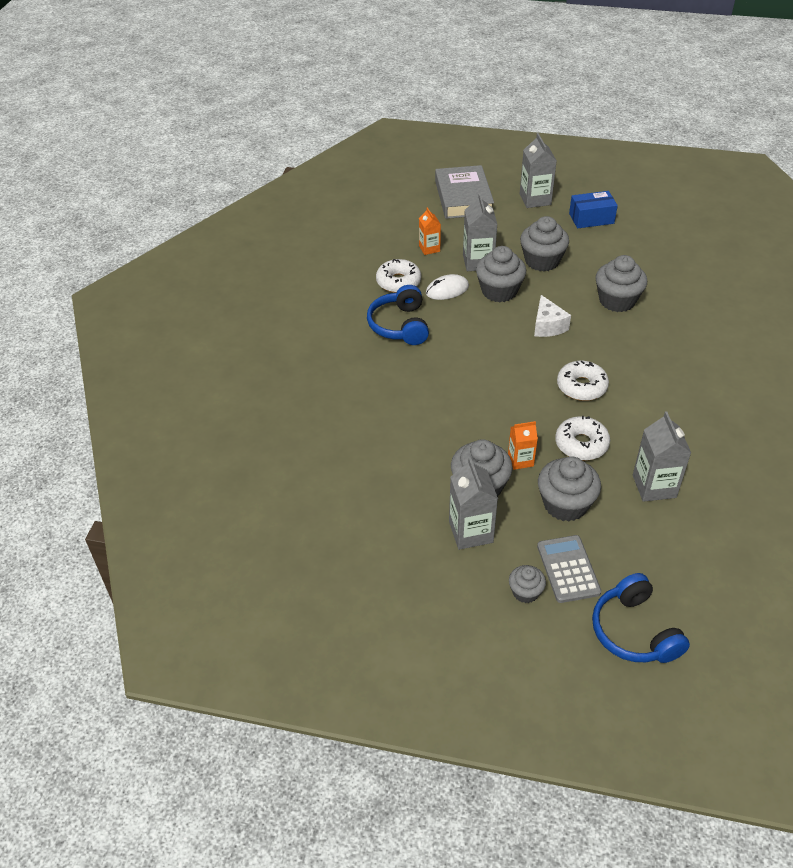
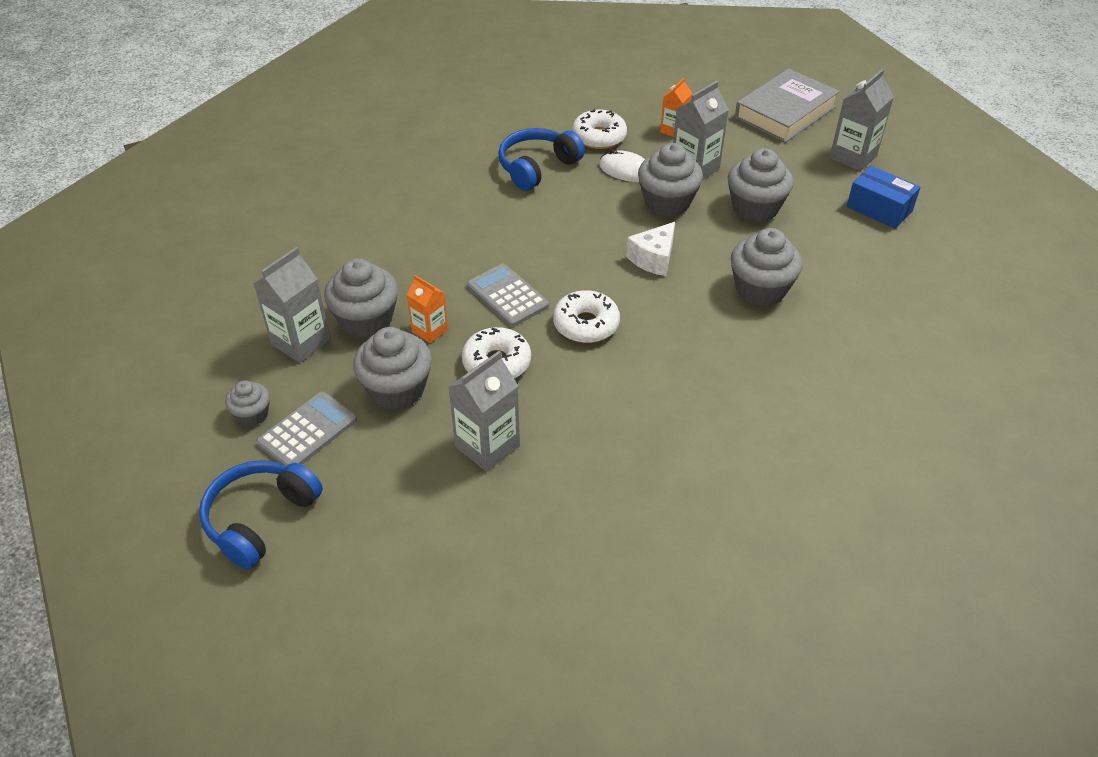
camera: 50 degrees right, 0 degrees up
none -> grey calculator [467,264,549,327]

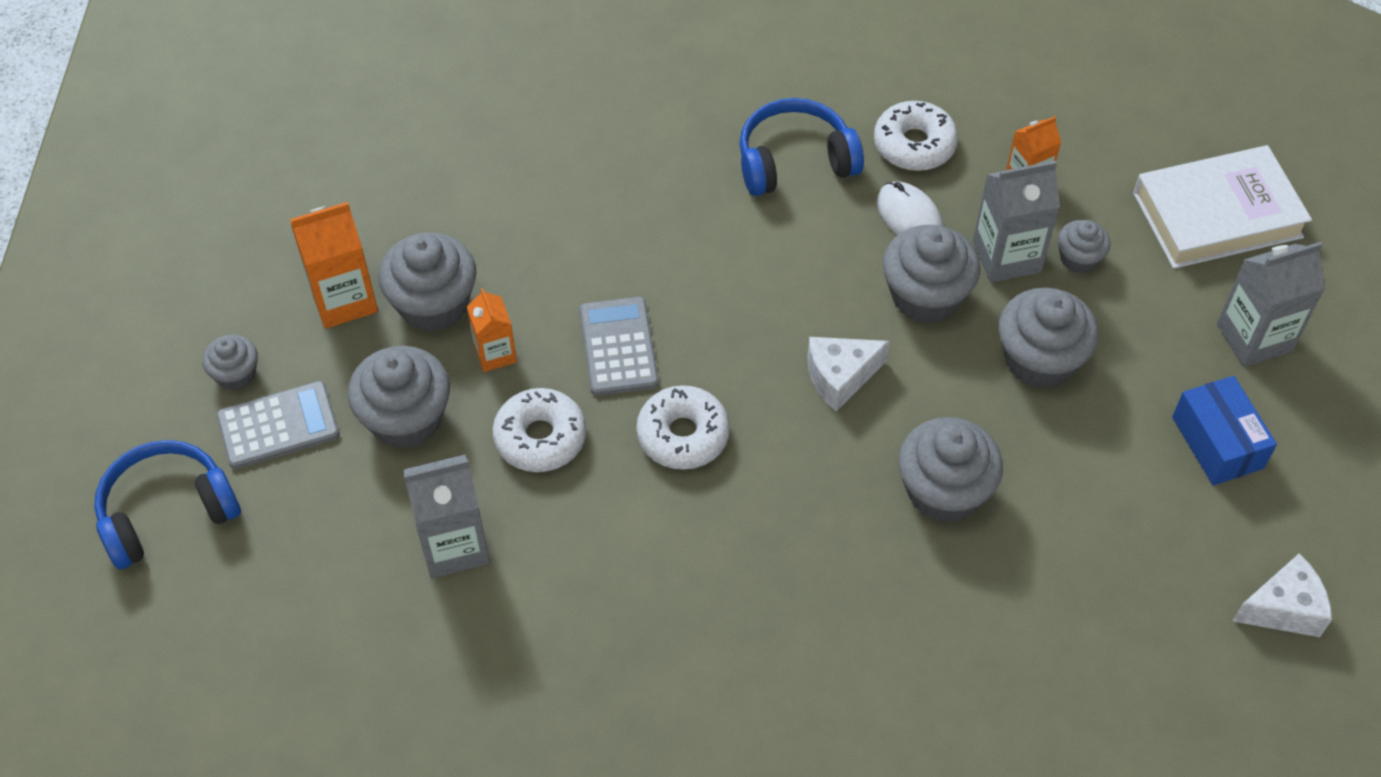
camera: 30 degrees right, 10 degrees up
grey carton [254,247,331,363] -> orange carton [290,202,378,329]
grey book [735,69,840,143] -> white book [1133,145,1312,269]
none -> grey cupcake [1058,220,1111,274]
none -> white cheese [1233,553,1332,637]

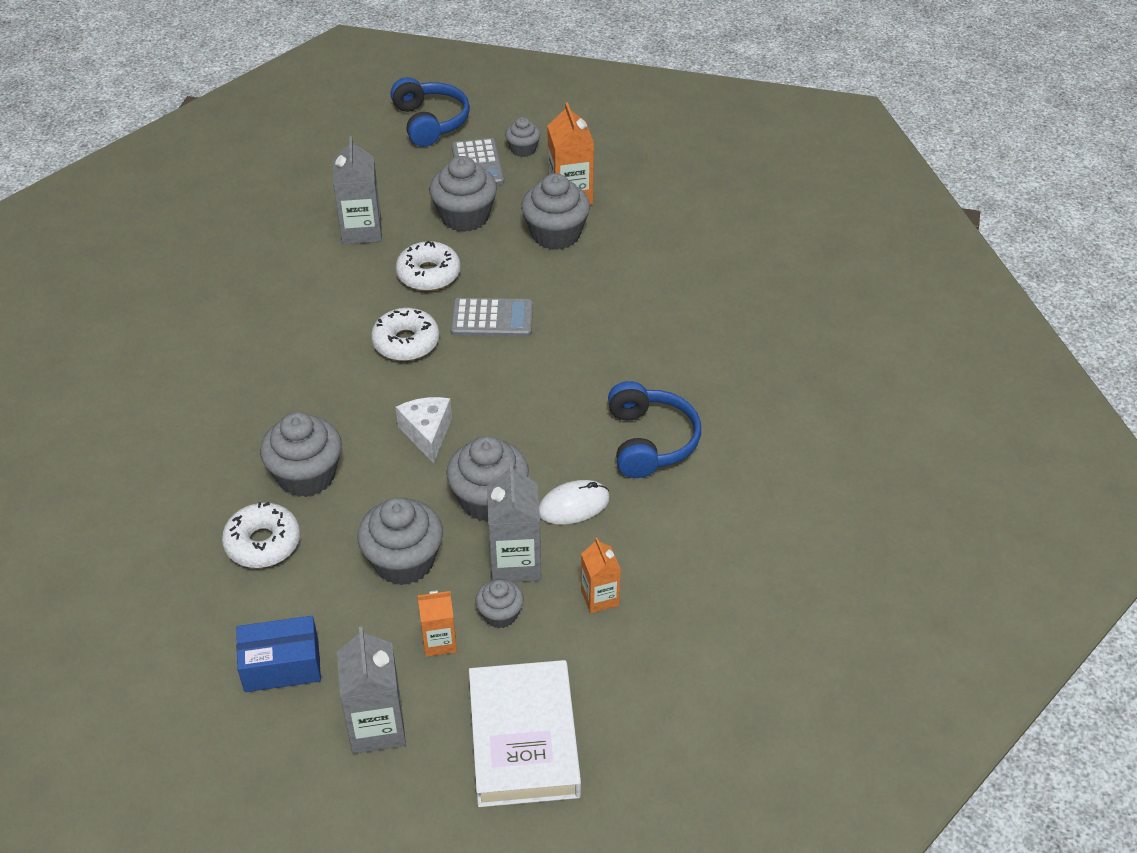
camera: 100 degrees right, 10 degrees down
orange carton [467,288,517,372] -> orange carton moved to [418,591,457,657]
white donut [874,101,958,171] -> white donut moved to [222,502,300,568]
white cheese [1233,553,1332,637] -> none

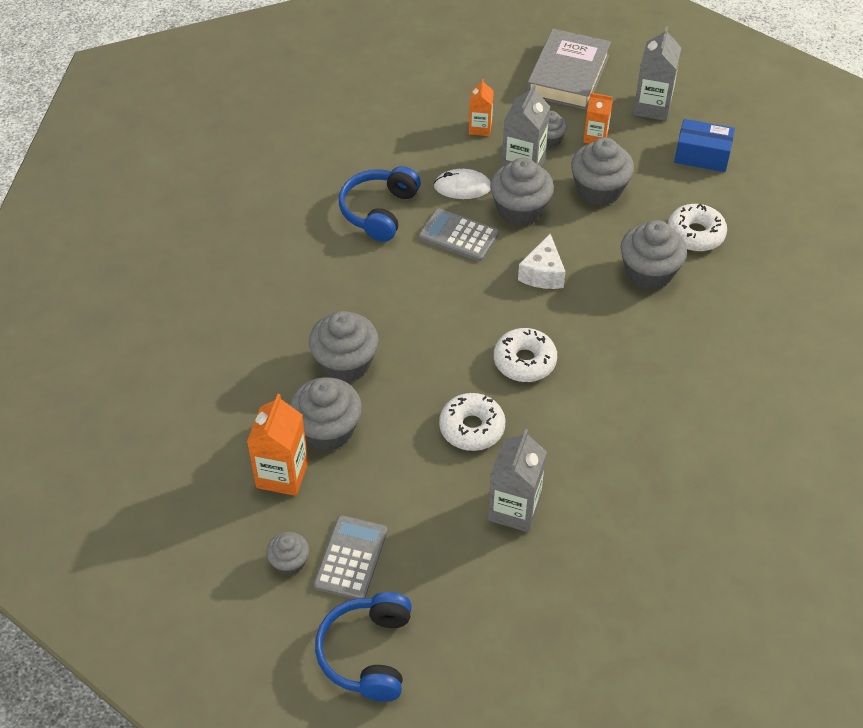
camera: 155 degrees left, 5 degrees up
grey cupcake [429,156,497,232] -> grey cupcake moved to [309,311,379,383]
grey calculator [451,298,533,337] -> grey calculator moved to [419,208,499,261]
white book [469,660,581,807] -> grey book [527,29,611,110]

